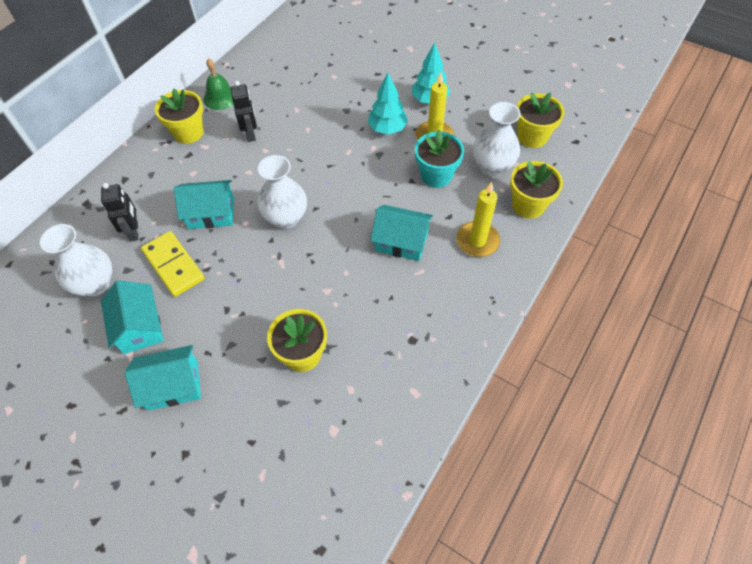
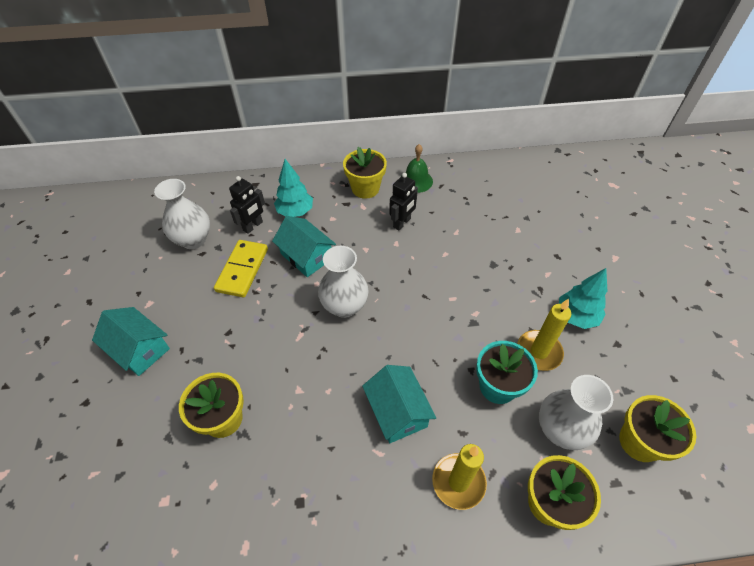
camera: 50 degrees right, 5 degrees down
turquoise house [101,280,164,354] -> none
turquoise tree [368,73,408,135] -> turquoise tree moved to [274,159,313,217]

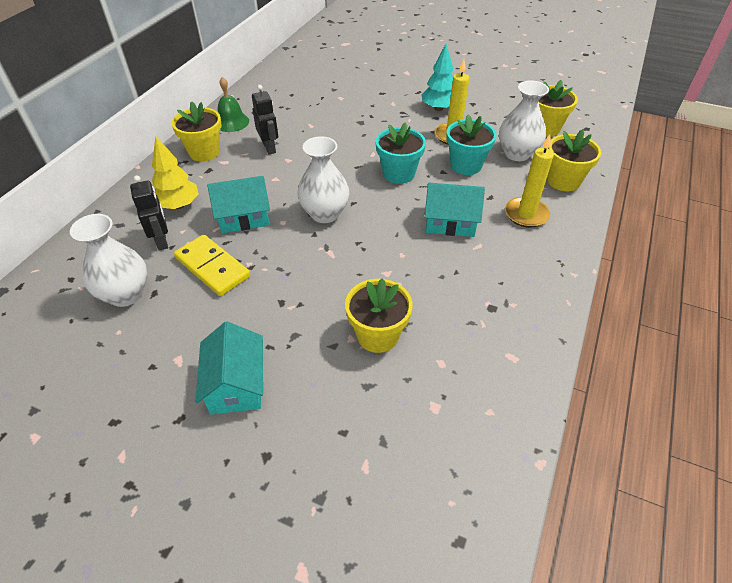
camera: 60 degrees left, 5 degrees down
turquoise house [92,307,170,376] -> turquoise house turned 75 degrees counterclockwise [195,321,263,414]
turquoise tree [274,159,313,217] -> yellow tree [152,136,199,209]
none -> turquoise flower pot [376,123,426,184]

